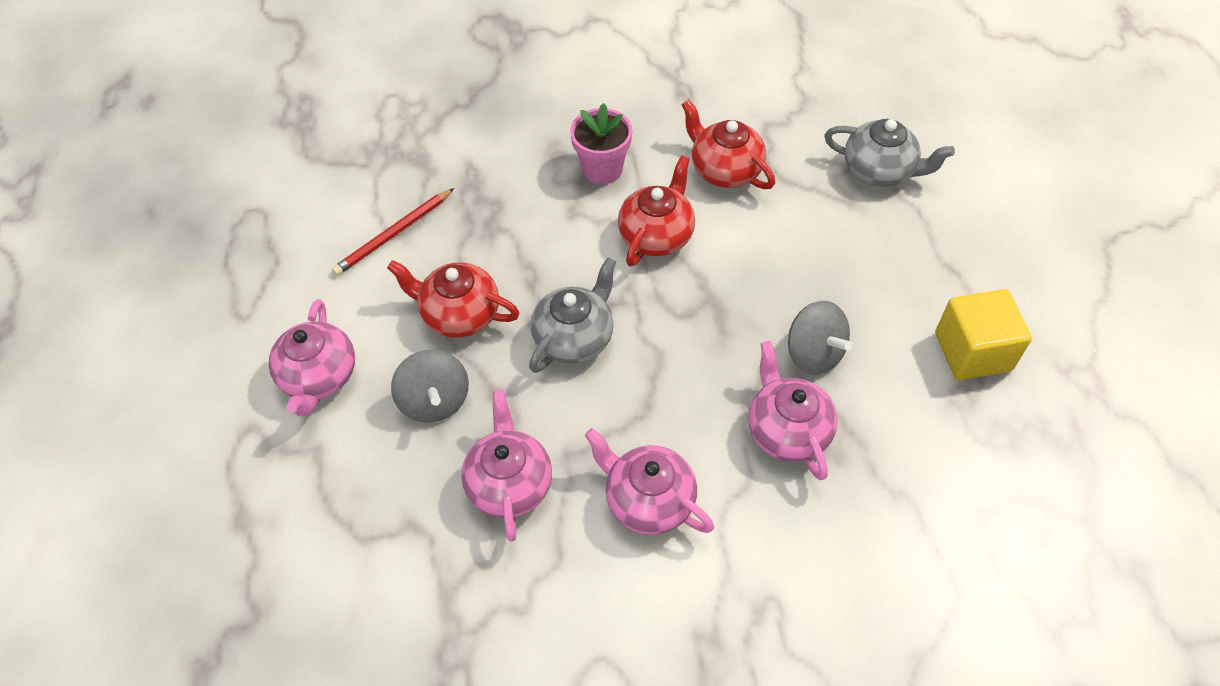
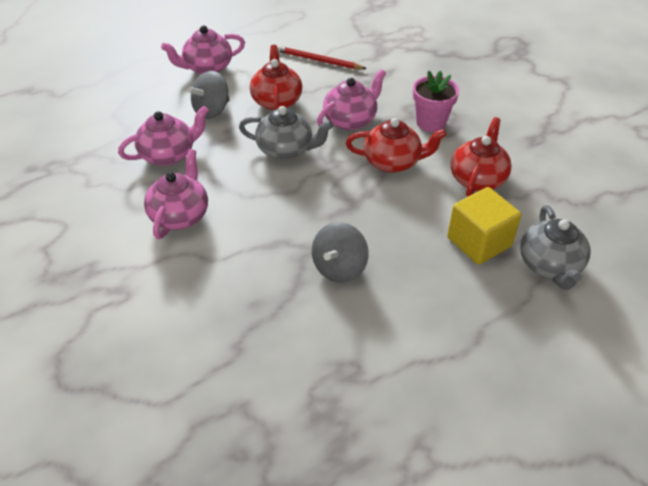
camera: 65 degrees right, 10 degrees down
pink teapot [748,341,838,480] -> pink teapot moved to [317,69,386,130]
yellow cube [935,289,1032,380] -> yellow cube moved to [447,187,521,265]

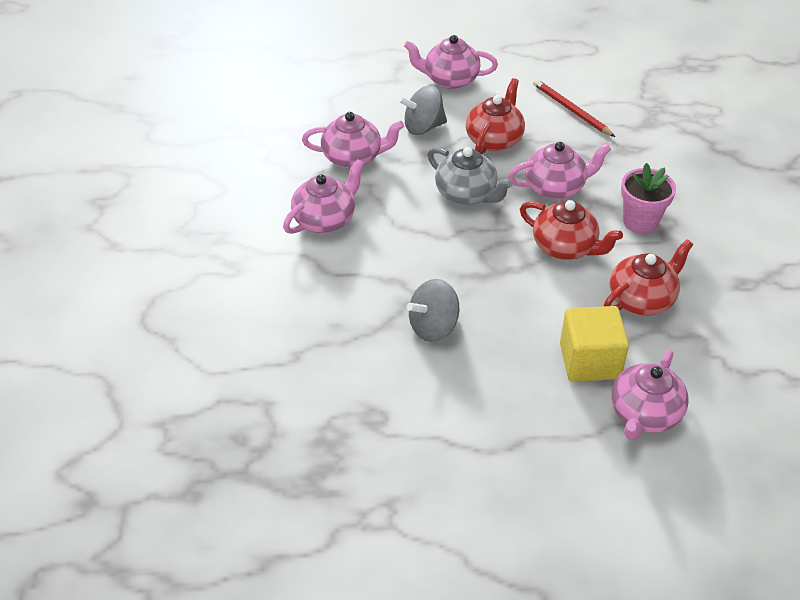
camera: 30 degrees right, 0 degrees up
grey teapot [520,205,591,290] -> pink teapot [611,350,689,440]

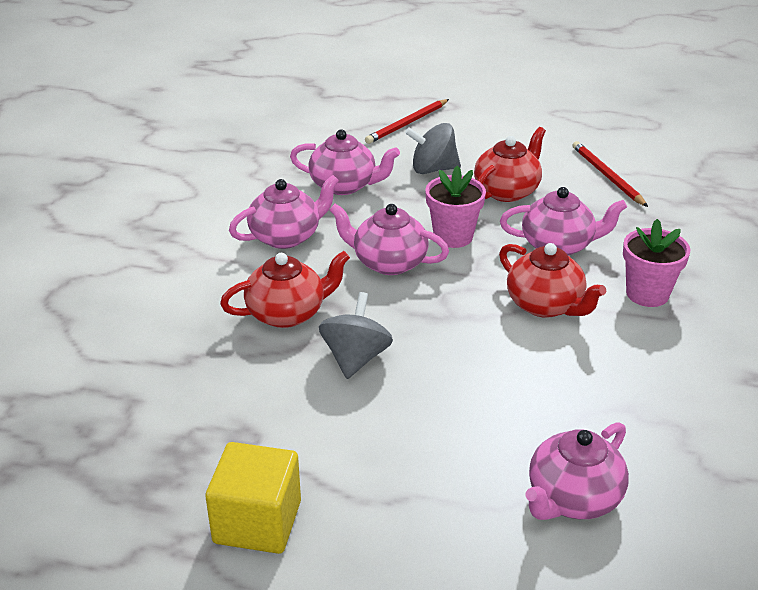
camera: 15 degrees right, 10 degrees down
pink teapot [404,35,498,89] -> pink teapot moved to [330,204,449,275]
grey spinning top [407,279,459,342] -> grey spinning top turned 120 degrees clockwise [319,292,393,379]
grey teapot [427,147,513,205] -> pink flower pot [425,165,486,248]
yellow cube [560,306,629,382] -> yellow cube moved to [205,442,301,554]
red teapot [604,239,693,316] -> red teapot moved to [220,251,350,328]
none -> red pencil [365,99,449,144]

